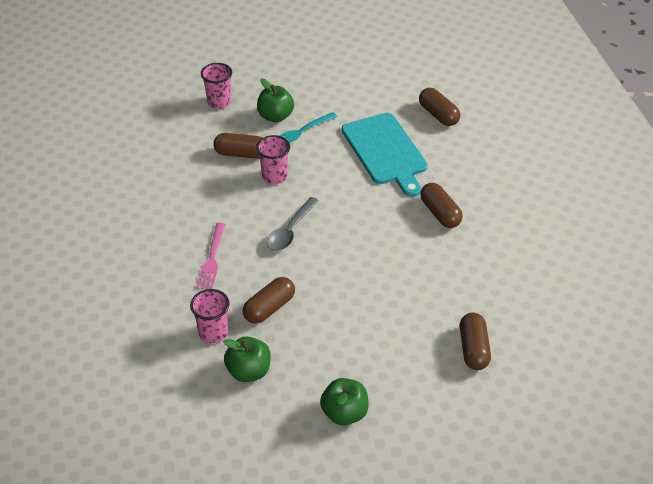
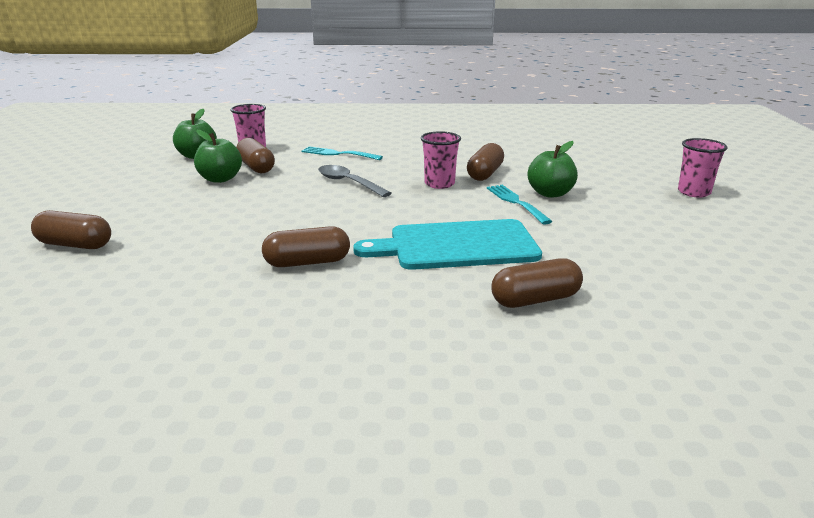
camera: 105 degrees right, 20 degrees down
pink fork [196,223,226,289] -> turquoise fork [302,146,383,160]
pink cup [201,63,232,109] -> pink cup moved to [678,138,727,198]
green apple [320,378,369,426] -> green apple moved to [194,130,242,183]

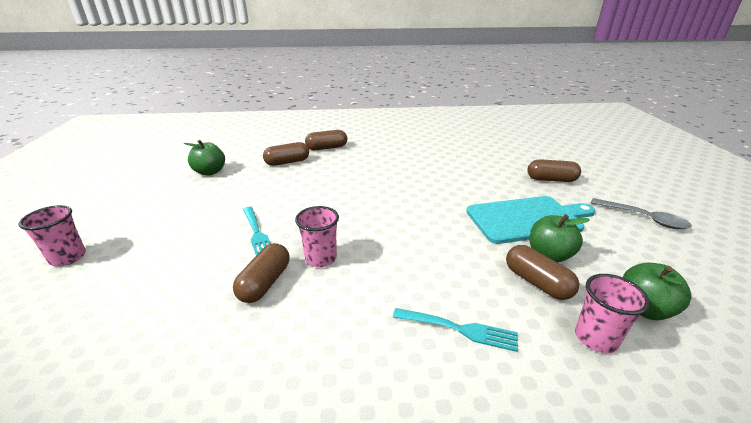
camera: 175 degrees right, 5 degrees up
brown capsule [262,226,350,267] -> brown capsule moved to [305,130,347,150]
grey spoon [318,165,391,197] -> grey spoon moved to [591,198,692,229]
turquoise cutting board [353,219,542,270] -> turquoise cutting board moved to [466,196,595,244]
green apple [528,141,578,198] -> green apple moved to [184,140,225,176]

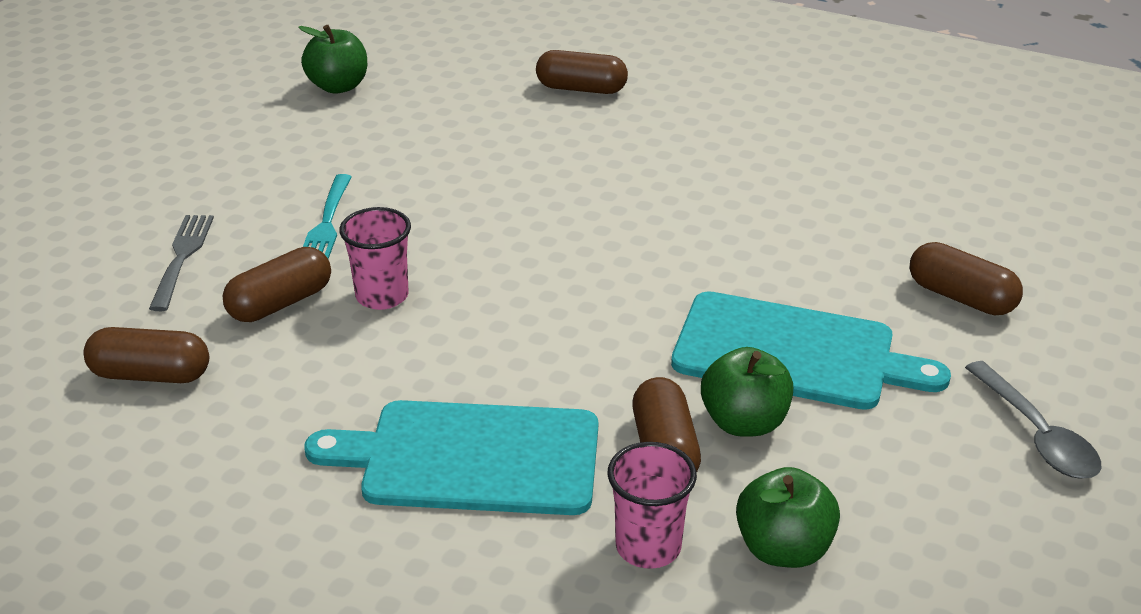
camera: 30 degrees right, 5 degrees up
pink cup [19,205,86,266] -> none
brown capsule [263,142,309,166] -> brown capsule moved to [83,327,209,383]
turquoise fork [393,308,518,352] -> turquoise cutting board [304,400,598,515]
none -> grey fork [149,215,214,311]

